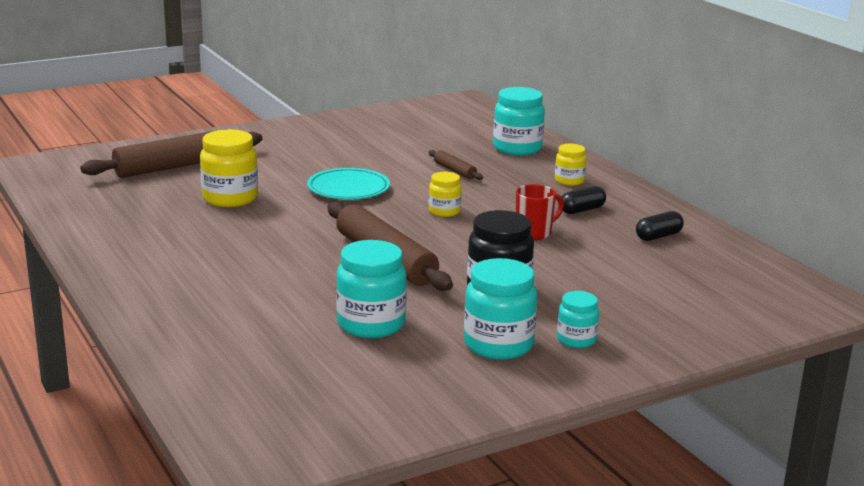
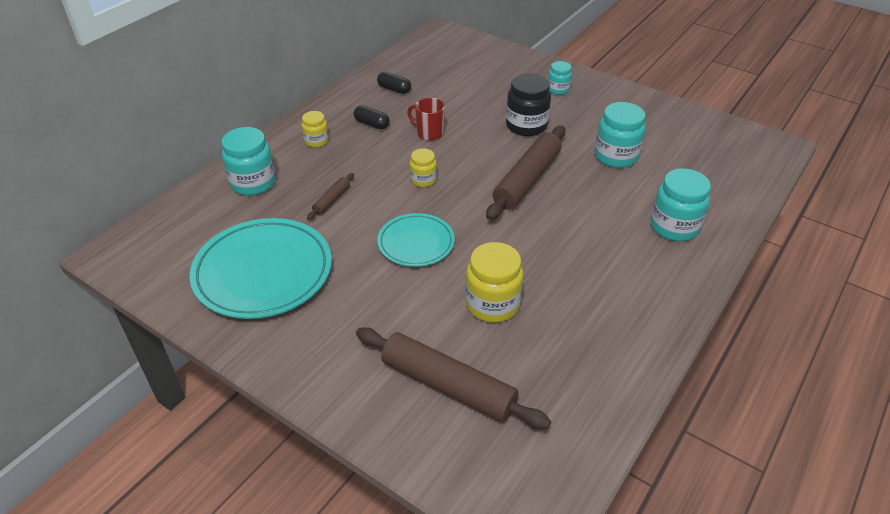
camera: 115 degrees left, 20 degrees up
turquoise jar [464,258,537,360] -> turquoise jar moved to [651,168,711,241]
none -> turquoise plate [190,218,332,319]

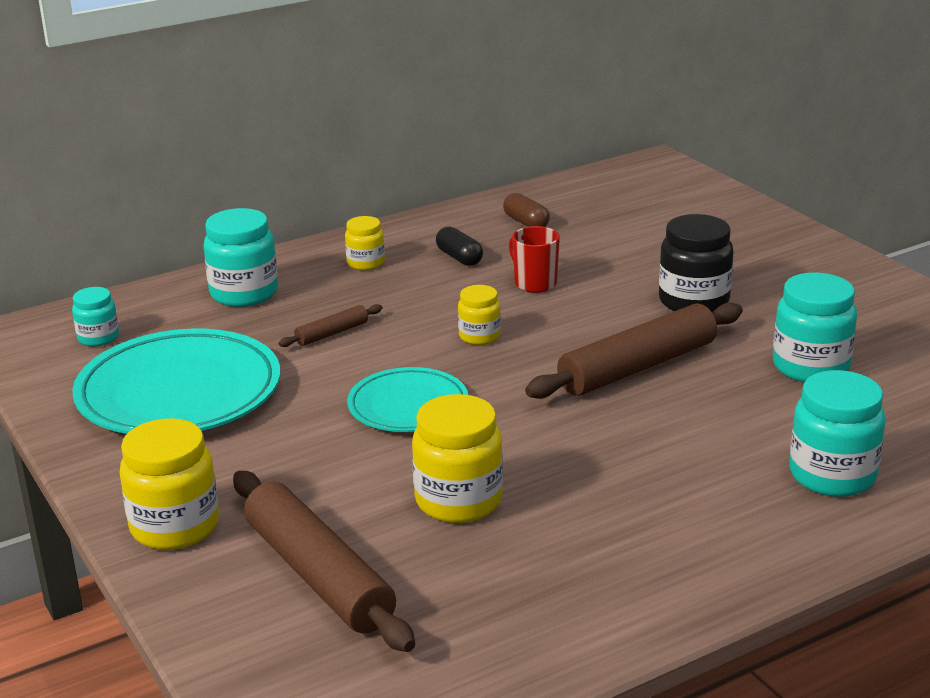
camera: 25 degrees right, 15 degrees down
black capsule [377,72,411,94] -> brown capsule [503,193,550,227]
turquoise jar [548,61,572,95] -> turquoise jar moved to [72,287,119,346]
none -> yellow jar [120,418,219,550]

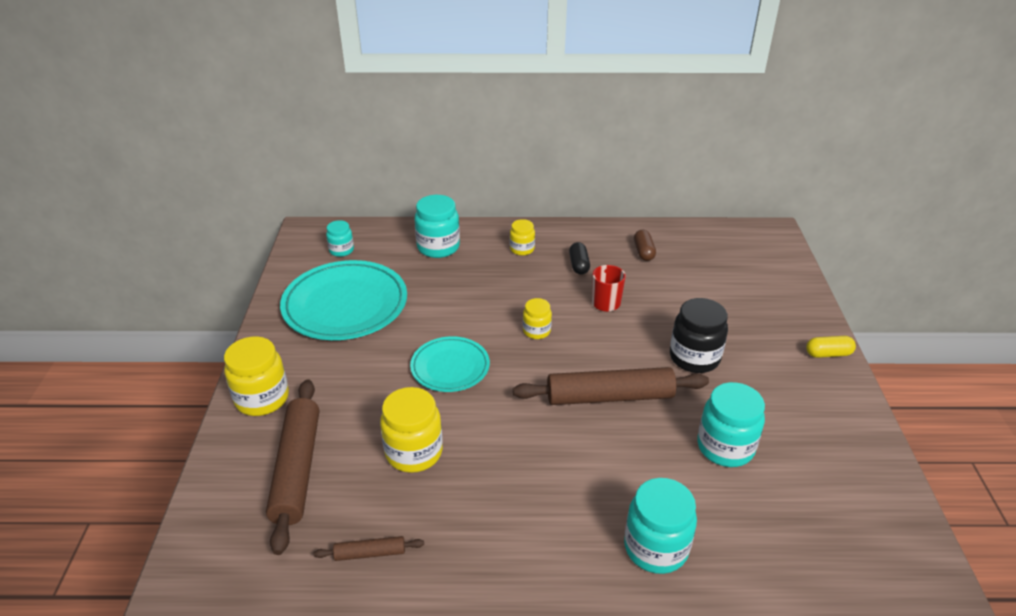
camera: 30 degrees right, 10 degrees up
brown rolling pin [279,304,382,347] -> brown rolling pin moved to [314,536,424,561]
none -> yellow capsule [806,336,856,358]

